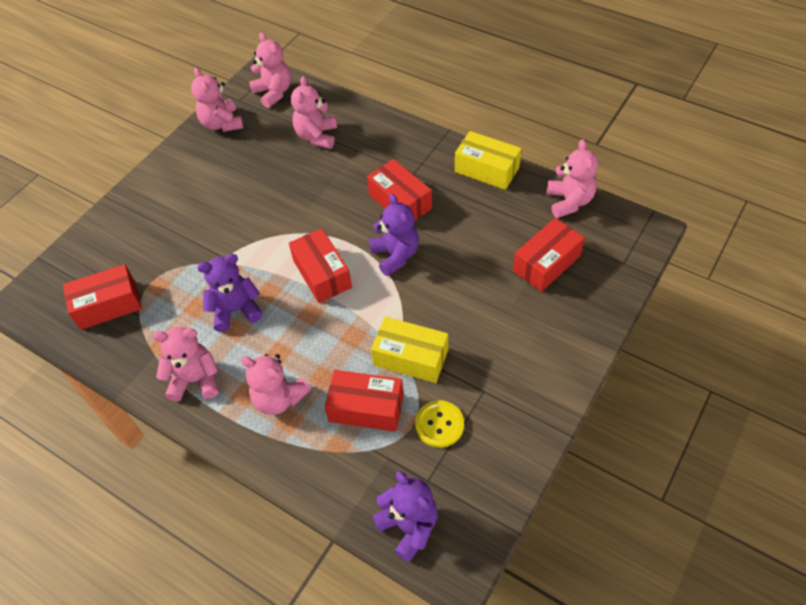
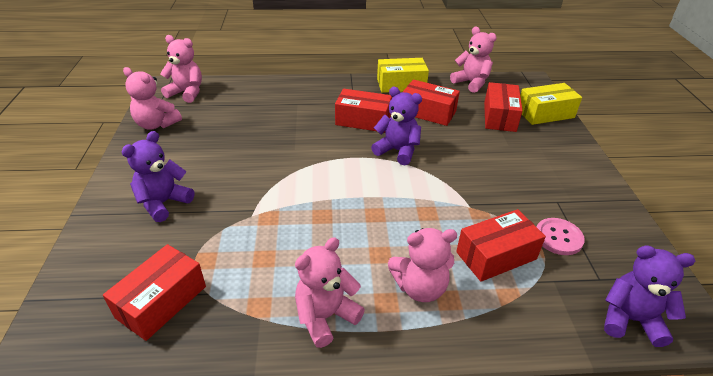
camera: 40 degrees left, 15 degrees down
purple teddy bear [197,254,263,332] -> purple teddy bear moved to [122,131,194,222]
red box [289,228,352,303] -> red box moved to [403,80,460,126]
pink teddy bear [291,76,337,149] -> none
yellow box [371,317,448,383] -> yellow box moved to [520,83,582,125]
yellow button [415,400,464,448] -> pink button [537,218,585,255]

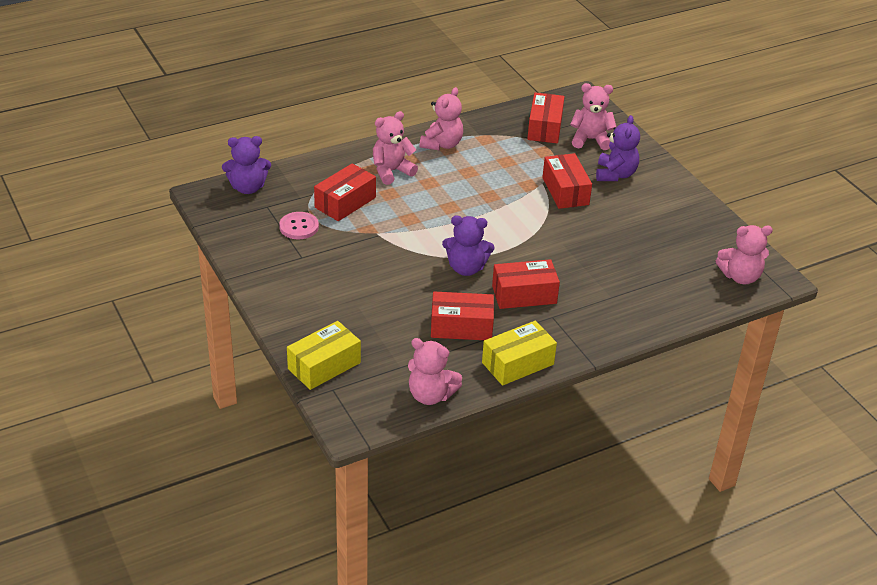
camera: 155 degrees right, 0 degrees up
pink teddy bear [123,67,182,130] -> pink teddy bear moved to [570,83,616,150]
red box [484,82,523,132] -> red box moved to [542,153,592,209]

